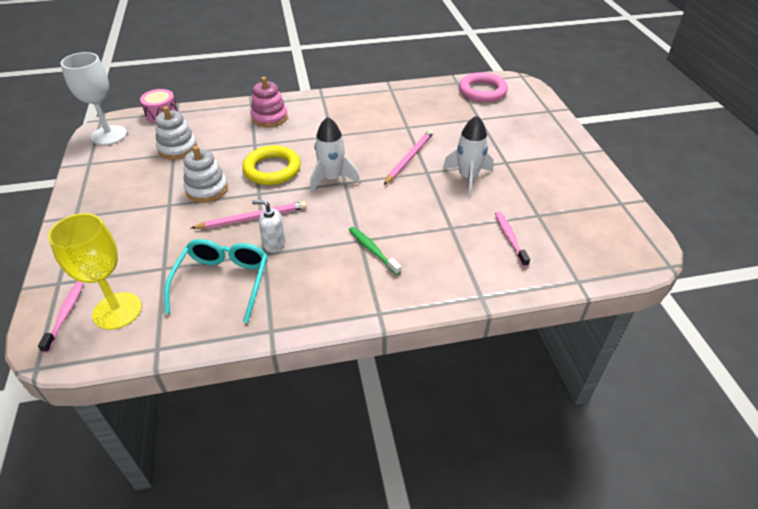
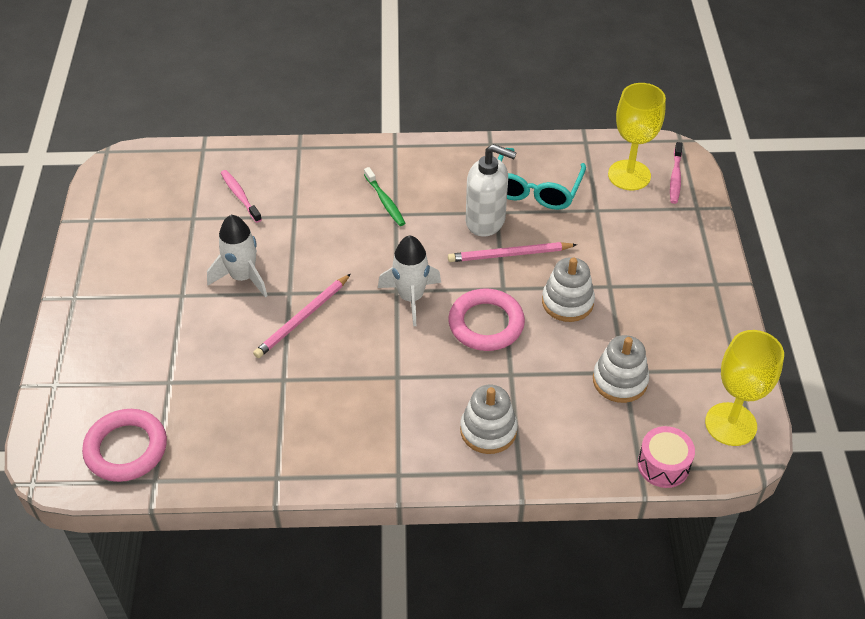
camera: 170 degrees left, 5 degrees up
white goblet [61,52,127,145] -> yellow goblet [705,330,784,446]
yellow ring [242,146,301,185] -> pink ring [448,289,525,351]
pink stacking toy [251,77,288,128] -> white stacking toy [460,385,518,454]
white soap dispenser [252,200,285,252] -> white soap dispenser [466,144,517,237], size x1.72
pink toothbrush [495,212,530,267] -> pink toothbrush turned 150 degrees clockwise [221,170,262,223]

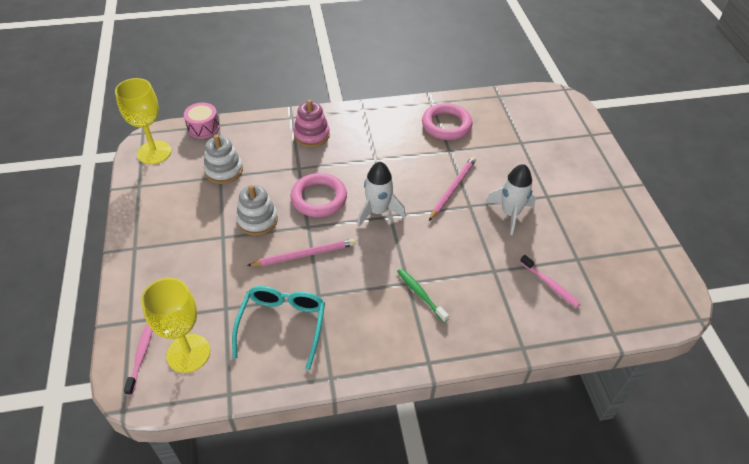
camera: 170 degrees right, 0 degrees up
pink ring [82,409,167,482] -> pink ring moved to [422,103,473,140]
white stacking toy [460,385,518,454] -> pink stacking toy [293,100,330,147]
white soap dispenser [466,144,517,237] -> none

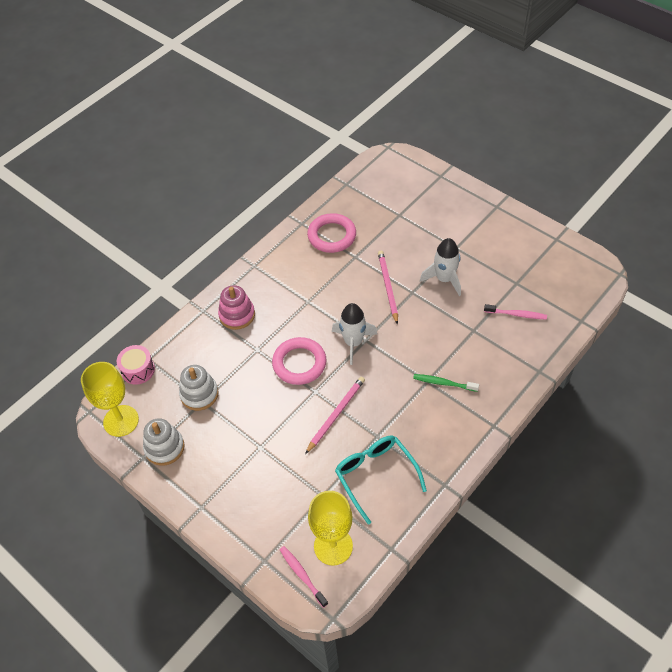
camera: 35 degrees left, 5 degrees up
white stacking toy [236,185,278,236] -> white stacking toy moved to [143,418,184,466]

